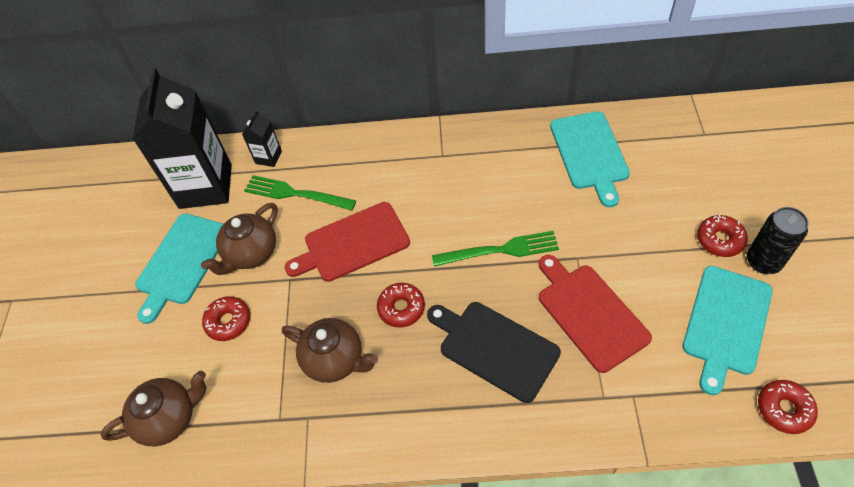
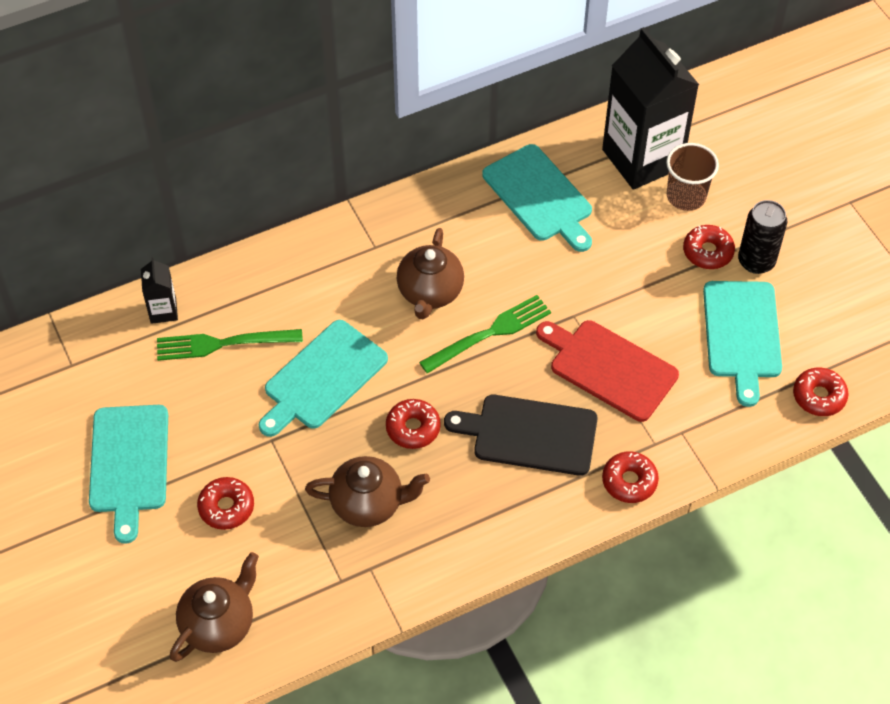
camera: 30 degrees left, 0 degrees up
black carton [132,68,232,209] -> black carton moved to [602,27,699,190]
brown teapot [201,203,278,275] -> brown teapot moved to [397,228,464,319]
red cutting board [285,202,410,282] -> turquoise cutting board [259,320,388,437]
none -> red donut [602,451,659,503]
none -> brown cup [666,143,719,211]

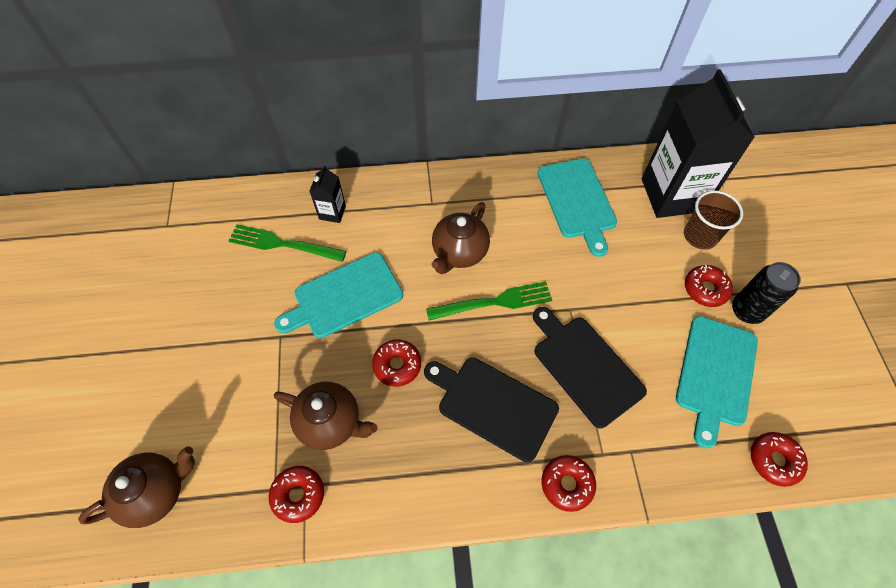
camera: 20 degrees right, 5 degrees up
turquoise cutting board [89,405,168,544] -> none
black carton [141,258,178,324] -> black carton moved to [310,166,346,223]
red donut [197,477,254,530] -> red donut moved to [269,466,324,523]
red cutting board [536,320,679,422] -> black cutting board [533,307,647,428]

